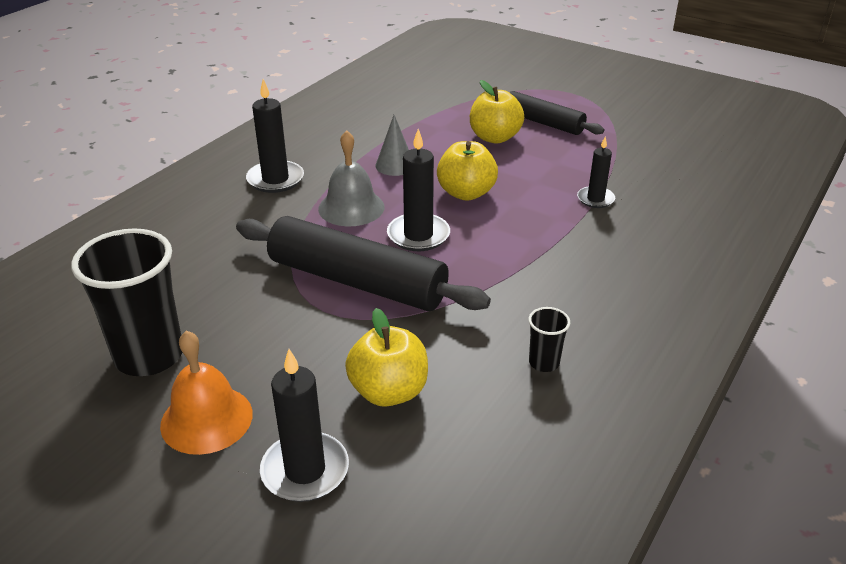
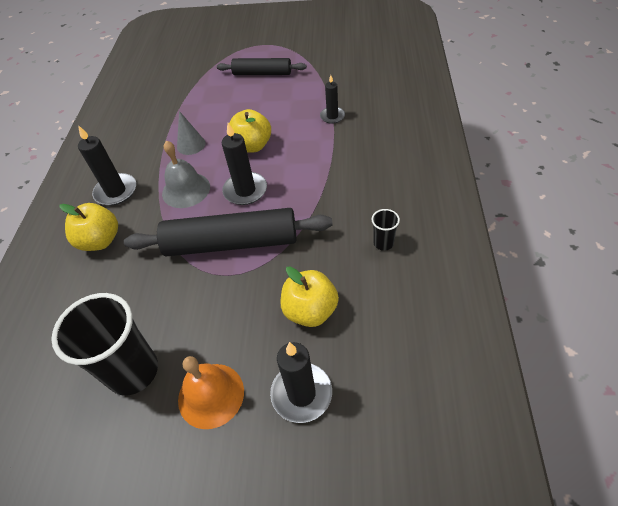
camera: 25 degrees left, 15 degrees up
yellow apple [470,80,524,144] -> yellow apple moved to [59,203,118,251]

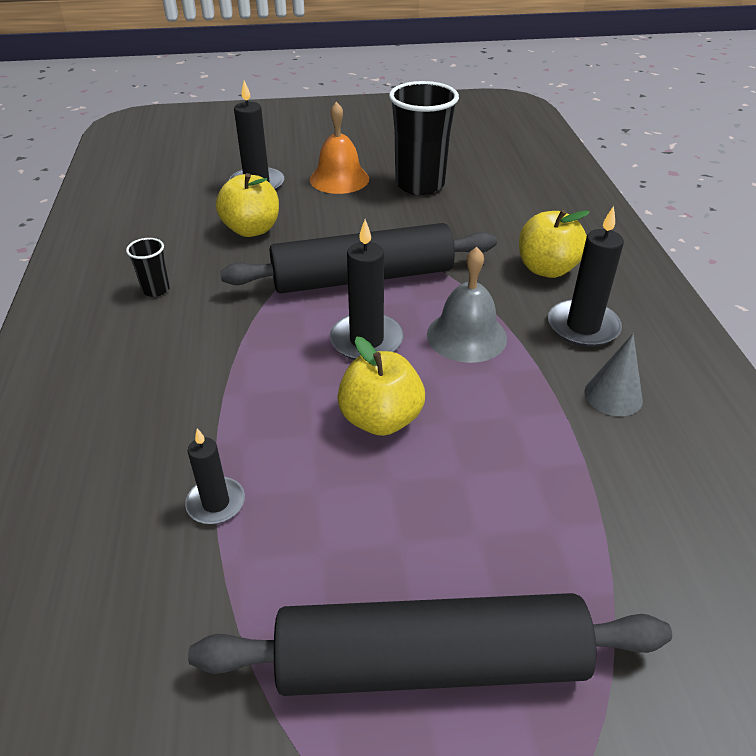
camera: 165 degrees right, 10 degrees down
grey cone [177,111,205,155] -> grey cone moved to [584,334,643,416]
black rolling pin [217,58,307,75] -> black rolling pin [188,593,672,696], size x1.64

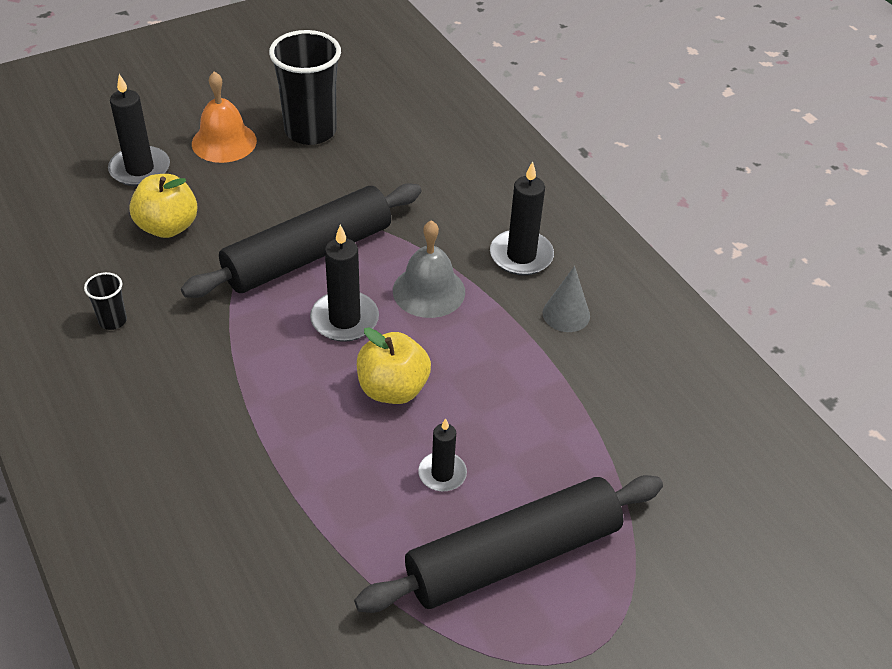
camera: 25 degrees left, 5 degrees up
black candle [185,428,245,524] -> black candle moved to [418,418,467,491]
yellow apple [519,210,590,278] -> none

